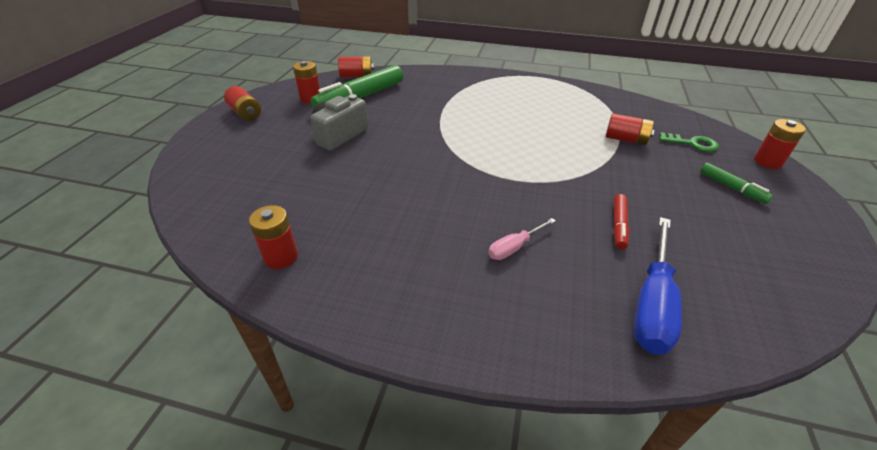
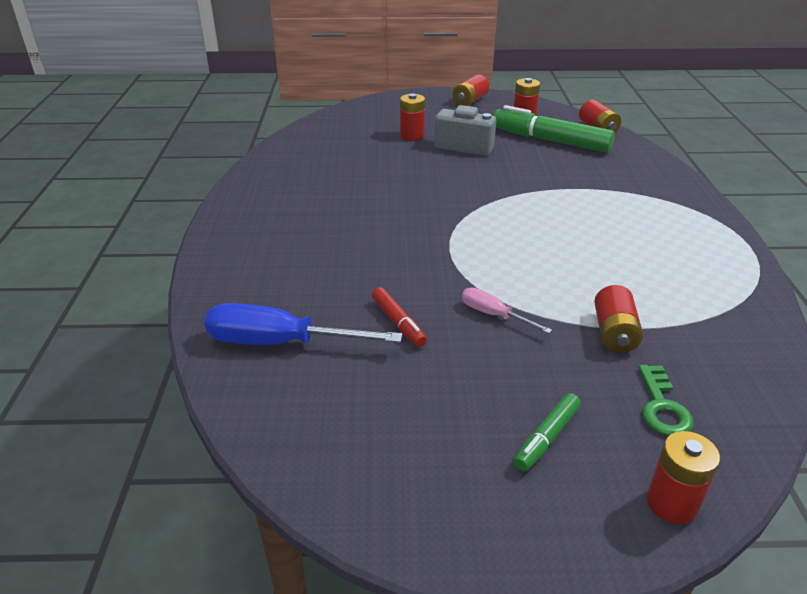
camera: 75 degrees right, 5 degrees down
red battery [249,205,298,269] -> red battery moved to [400,93,425,141]
pink screwdriver [488,218,556,260] -> pink screwdriver moved to [462,288,552,333]
red marker [613,194,629,250] -> red marker turned 120 degrees counterclockwise [372,287,427,347]

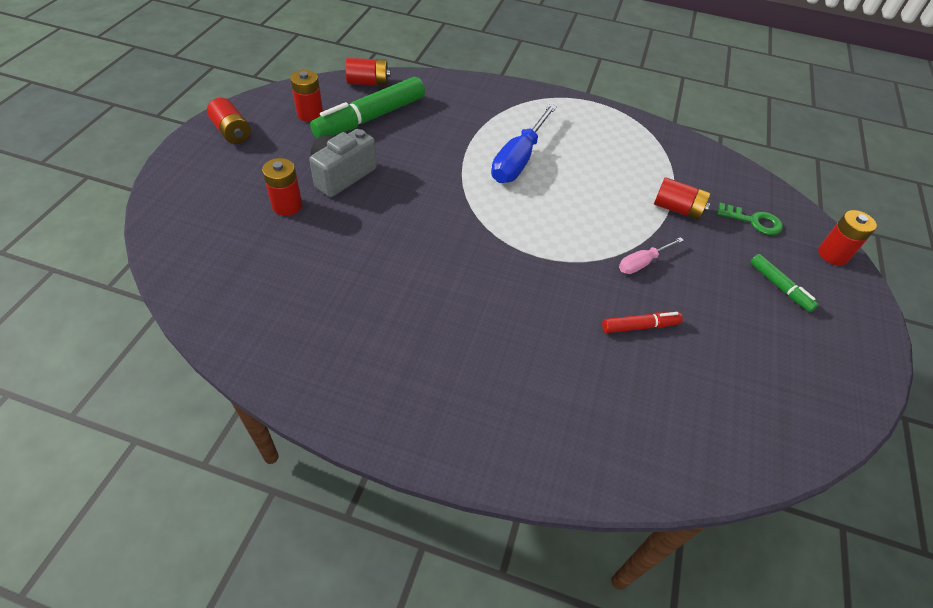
camera: 75 degrees left, 15 degrees up
blue screwdriver [204,303,403,345] -> blue screwdriver moved to [491,104,557,183]

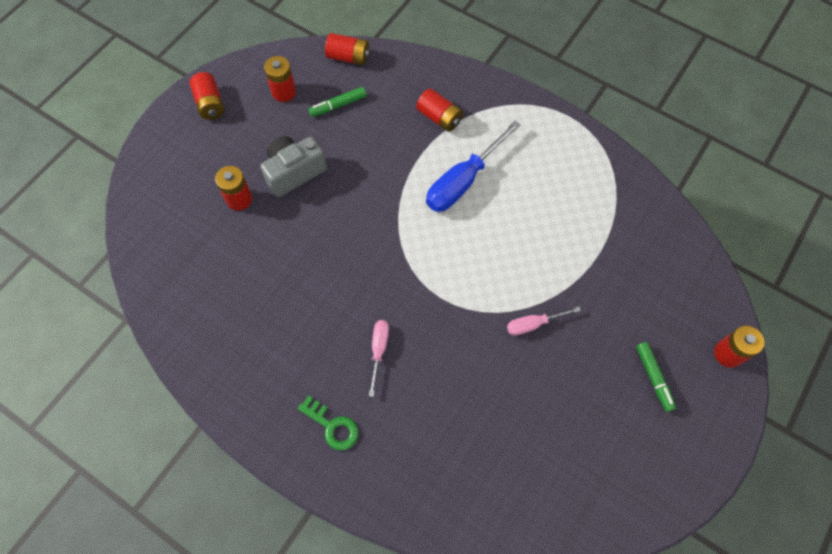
camera: 20 degrees right, 15 degrees up
green marker [310,77,425,138] -> green marker [309,87,366,117], size x0.49
red marker [602,312,683,333] -> none
red battery [654,177,710,220] -> red battery moved to [416,88,463,132]
green key [717,203,783,235] -> green key moved to [298,395,358,451]
none -> pink screwdriver [369,320,389,397]

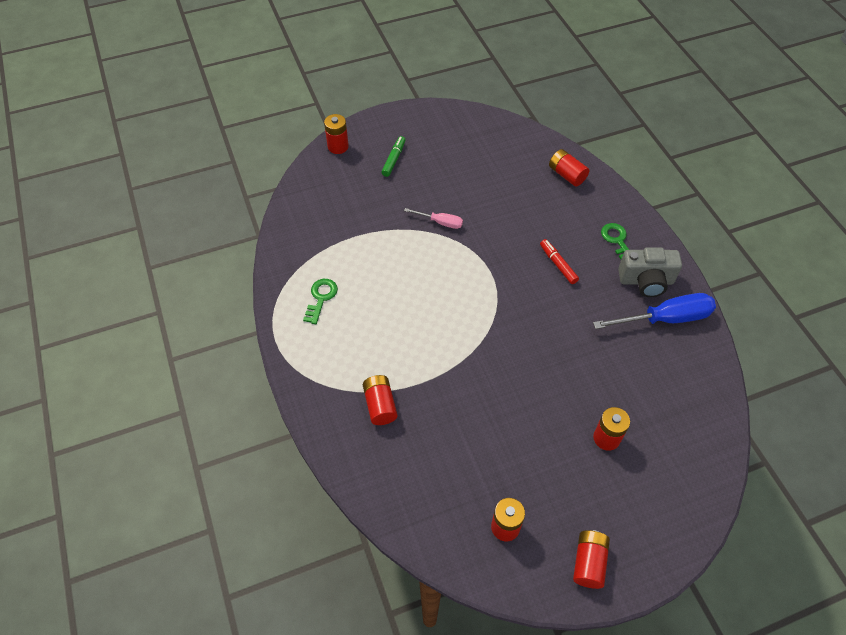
camera: 145 degrees left, 10 degrees down
grey camera [260,136,327,197] -> grey camera moved to [618,247,682,297]
green marker [309,87,366,117] -> none
red battery [325,33,370,65] -> red battery moved to [549,149,589,187]
pink screwdriver [369,320,389,397] -> red marker [540,239,579,284]
blue screwdriver [426,121,521,212] -> blue screwdriver moved to [593,293,716,329]
none -> green key [303,279,338,324]

